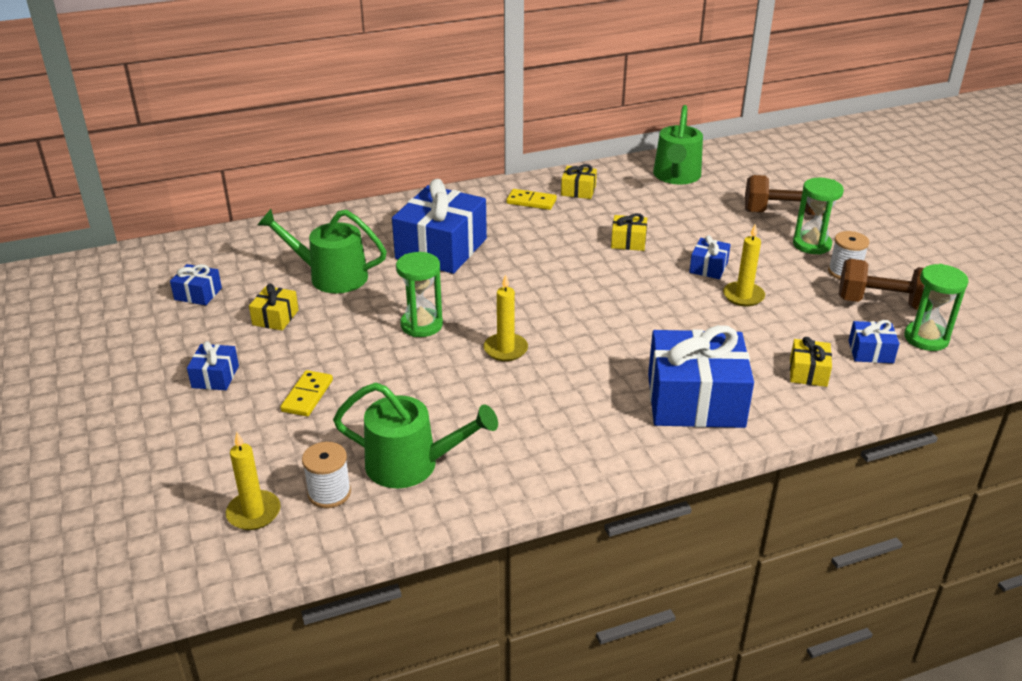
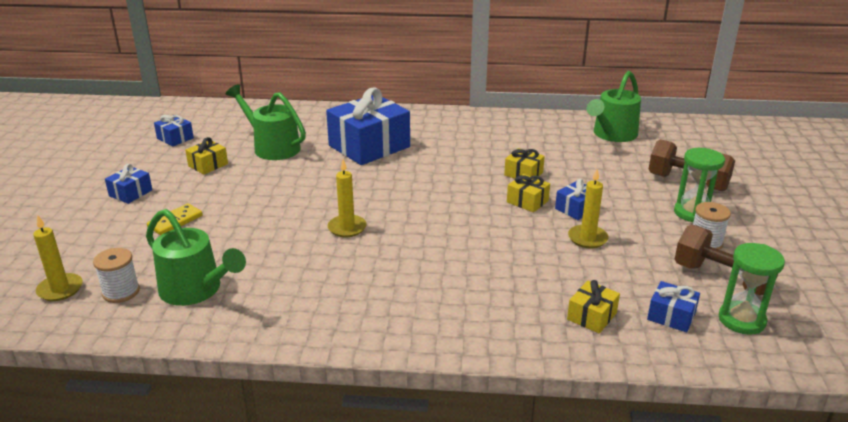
camera: 25 degrees right, 5 degrees down
green hourglass [396,252,443,337] -> none
yellow domino [506,189,557,210] -> none
yellow gift [561,164,597,199] -> yellow gift moved to [507,174,550,212]
blue gift [648,325,754,428] -> none

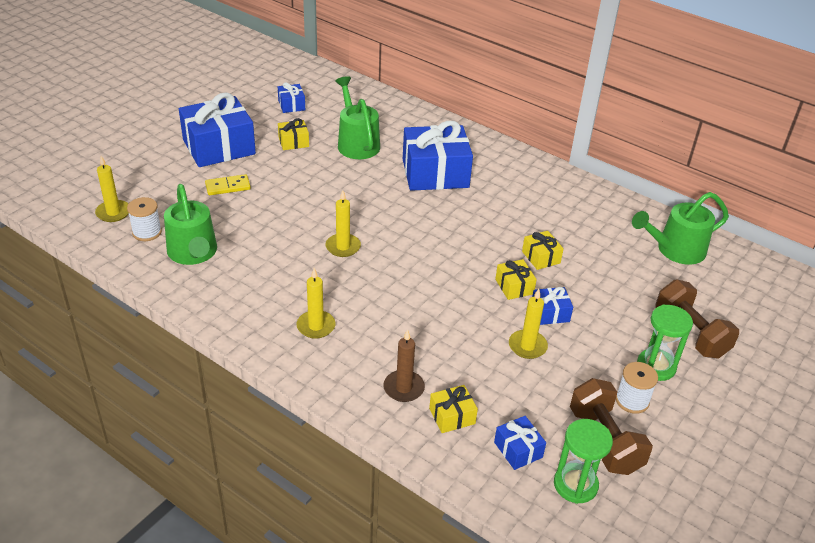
camera: 30 degrees right, 10 degrees up
blue gift [105,164,152,204] -> blue gift [179,92,256,167], size x2.19
none -> yellow candle [296,268,336,339]
none -> brown candle [383,329,425,402]

